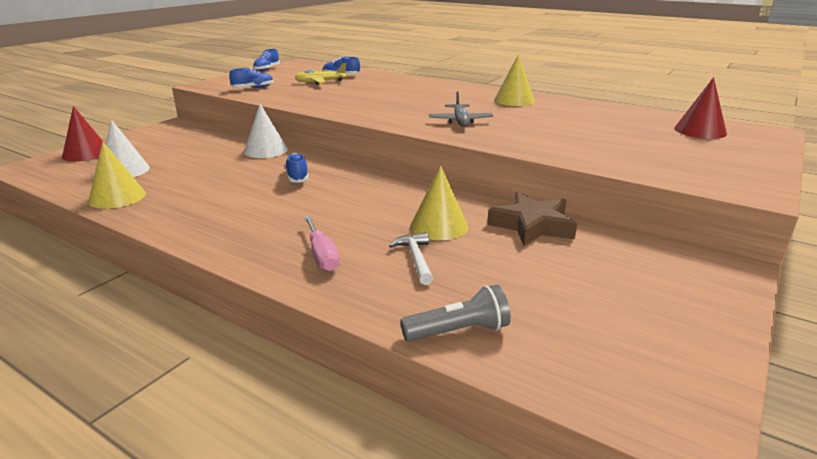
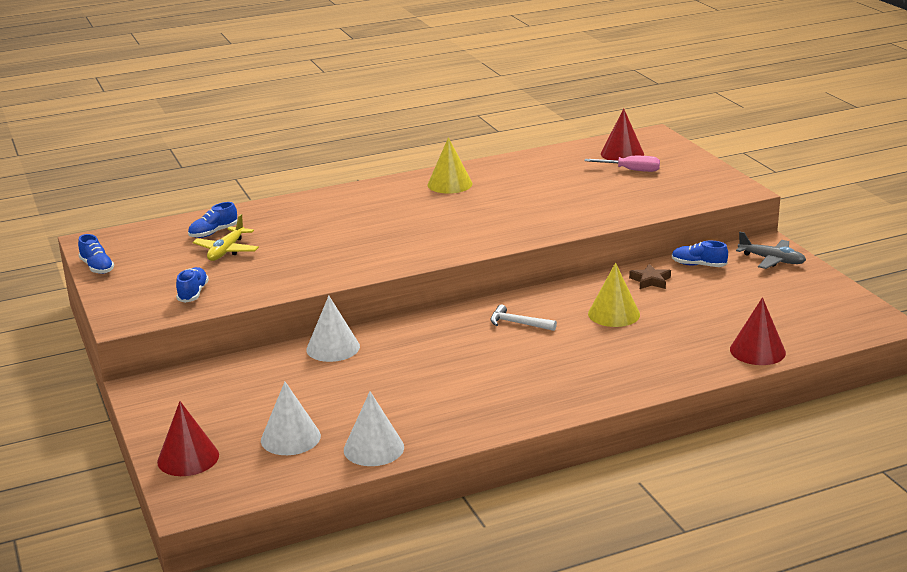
camera: 55 degrees left, 0 degrees up
yellow cone [88,142,146,209] -> white cone [344,391,404,466]
blue shoe [285,153,309,183] -> blue shoe moved to [672,241,728,267]
pink screwdriver [304,216,340,271] -> pink screwdriver moved to [584,156,660,172]
white hammer [389,233,433,285] -> white hammer moved to [490,305,557,331]
grey flashlight [400,284,511,342] -> red cone [730,297,786,365]
grey plane [429,91,494,127] -> grey plane moved to [736,232,806,269]
brown star [487,192,577,246] -> brown star [629,264,671,289], size x0.57

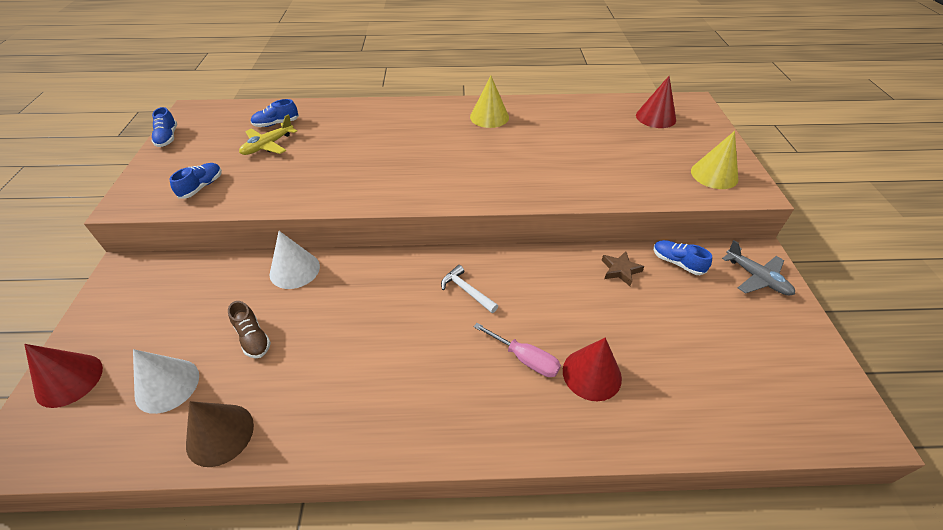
camera: 20 degrees right, 20 degrees up
white cone [344,391,404,466] -> brown cone [186,401,254,467]
pink screwdriver [584,156,660,172] -> pink screwdriver moved to [473,323,561,377]
yellow cone [588,263,640,327] -> yellow cone moved to [691,131,738,189]
red cone [730,297,786,365] -> red cone moved to [563,337,622,401]
none -> brown shoe [228,301,271,358]

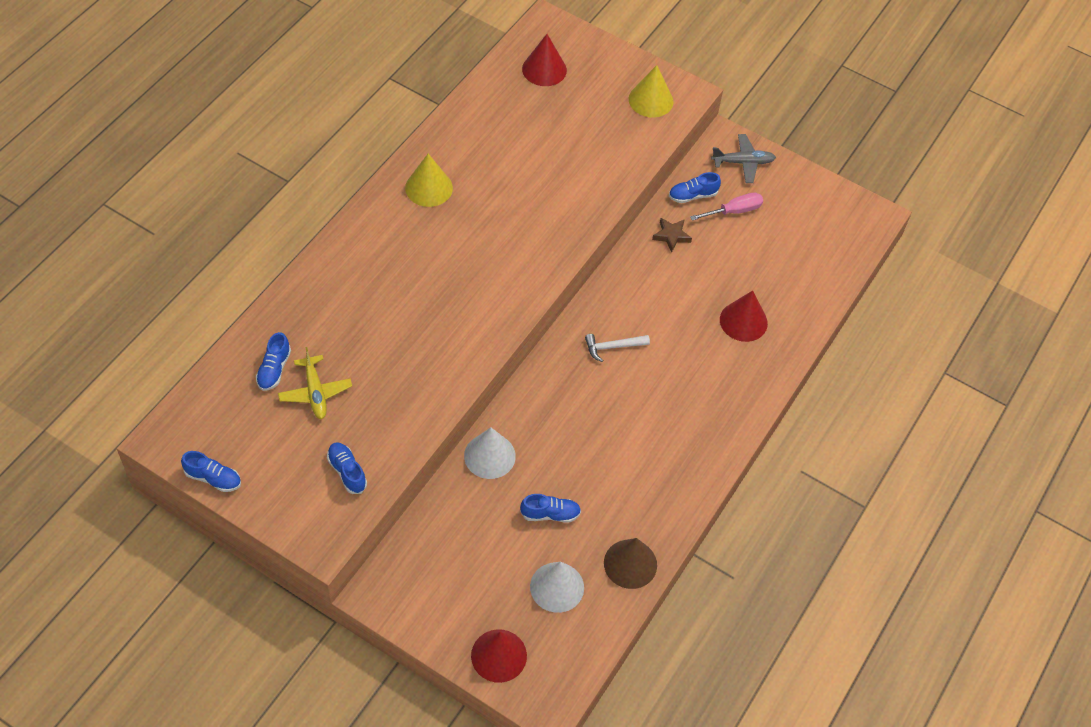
camera: 60 degrees left, 10 degrees up
brown shoe [228,301,271,358] -> blue shoe [520,494,581,523]
pink screwdriver [473,323,561,377] -> pink screwdriver moved to [690,192,763,221]

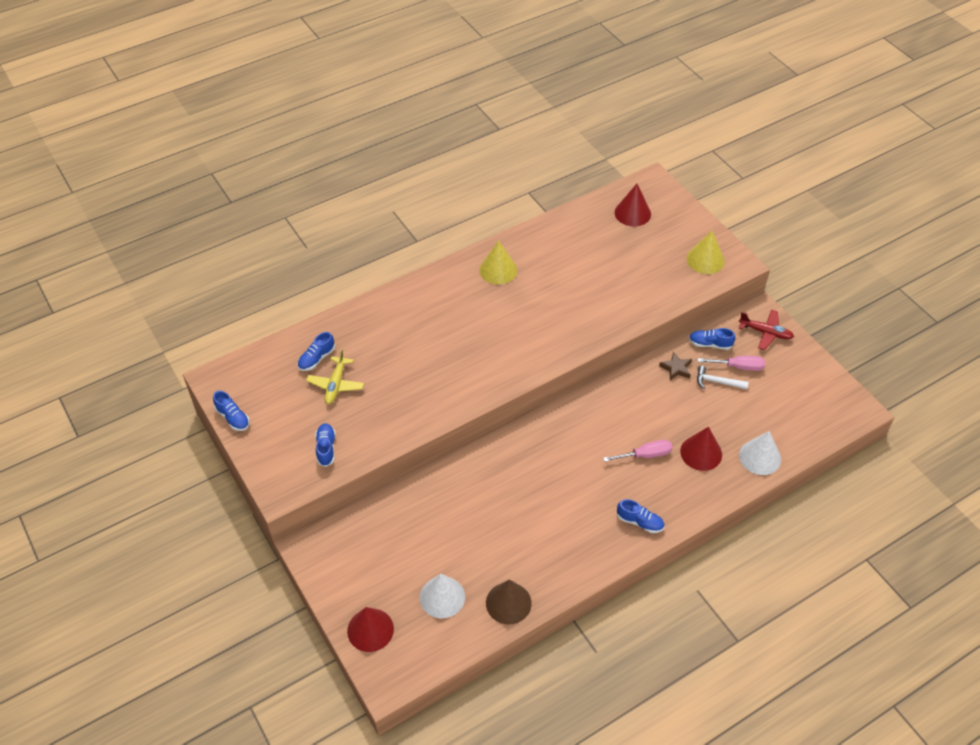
camera: 30 degrees right, 5 degrees down
white cone [464,428,516,479] -> white cone moved to [739,431,781,475]
blue shoe [520,494,581,523] -> blue shoe moved to [617,499,664,533]
white hammer [585,334,650,362] -> white hammer moved to [697,366,749,390]
grey plane [711,134,776,183] -> red plane [739,309,794,350]
none -> pink screwdriver [603,440,672,462]

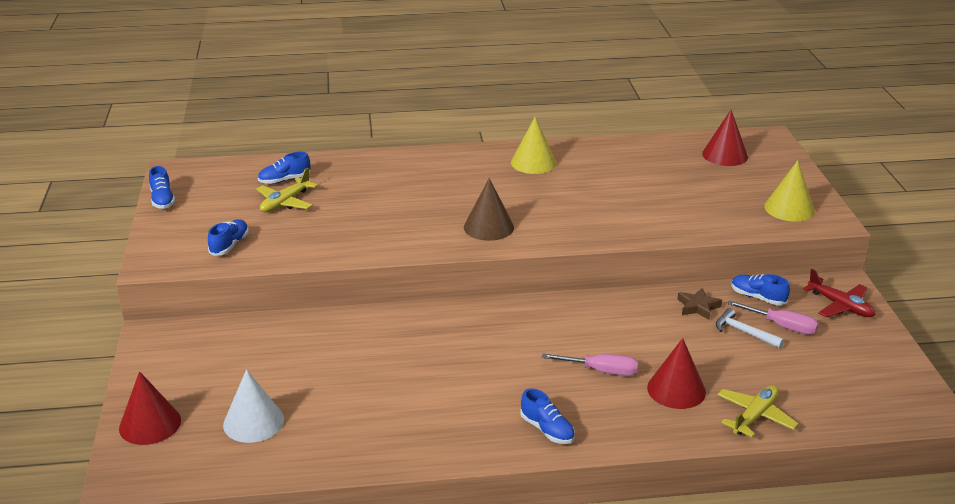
camera: 25 degrees right, 20 degrees down
brown cone [486,580,532,624] -> brown cone moved to [464,178,514,241]
white cone [739,431,781,475] -> yellow plane [717,385,798,437]

